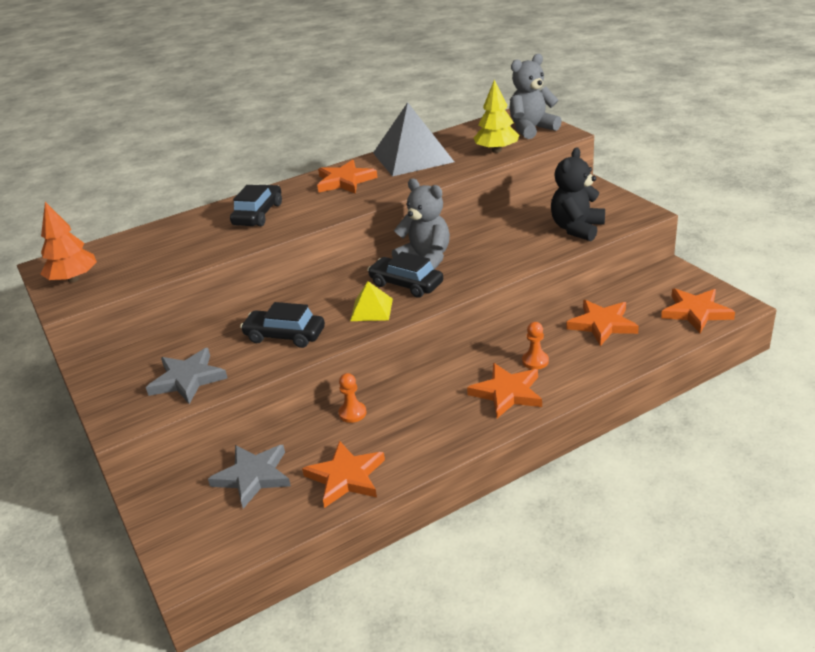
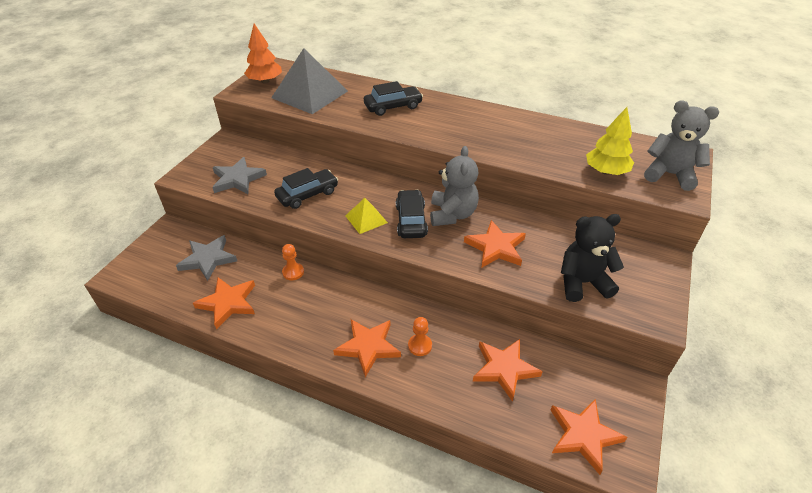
camera: 50 degrees right, 10 degrees up
black car [240,302,325,348] -> black car turned 75 degrees clockwise [274,168,338,209]
orange star [317,160,378,194] -> orange star moved to [464,220,526,267]
grey pyramid [373,102,454,177] -> grey pyramid moved to [271,48,348,114]

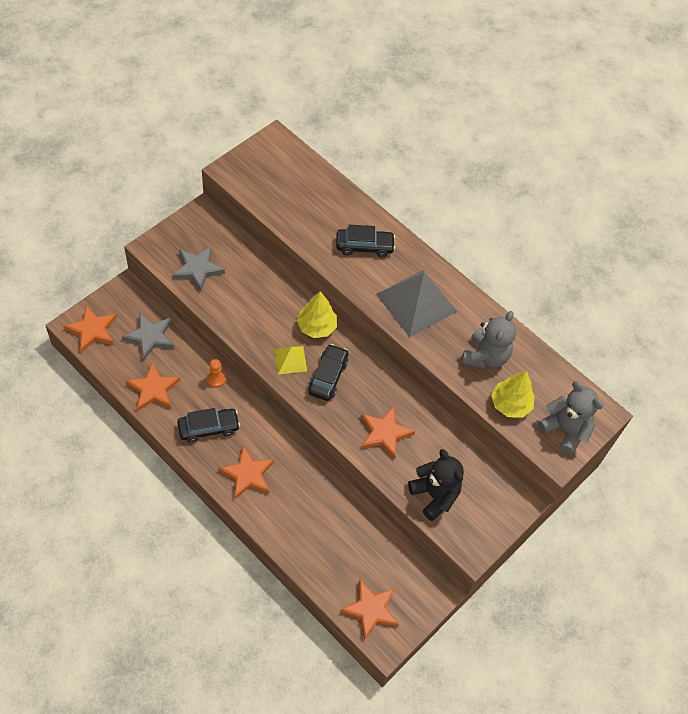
camera: 15 degrees right, 15 degrees up
orange tree [244,23,282,83] -> none
grey pyramid [271,48,348,114] -> grey pyramid moved to [376,270,458,337]
black car [274,168,338,209] -> black car moved to [177,408,240,443]
orange pawn [408,317,432,356] -> none
grey teddy bear [430,146,479,226] -> grey teddy bear moved to [462,311,516,368]
orange star [473,339,543,402] -> orange star moved to [64,305,117,353]
black teddy bear [561,214,624,302] -> black teddy bear turned 45 degrees clockwise [408,449,464,521]
none -> yellow tree [297,291,337,338]

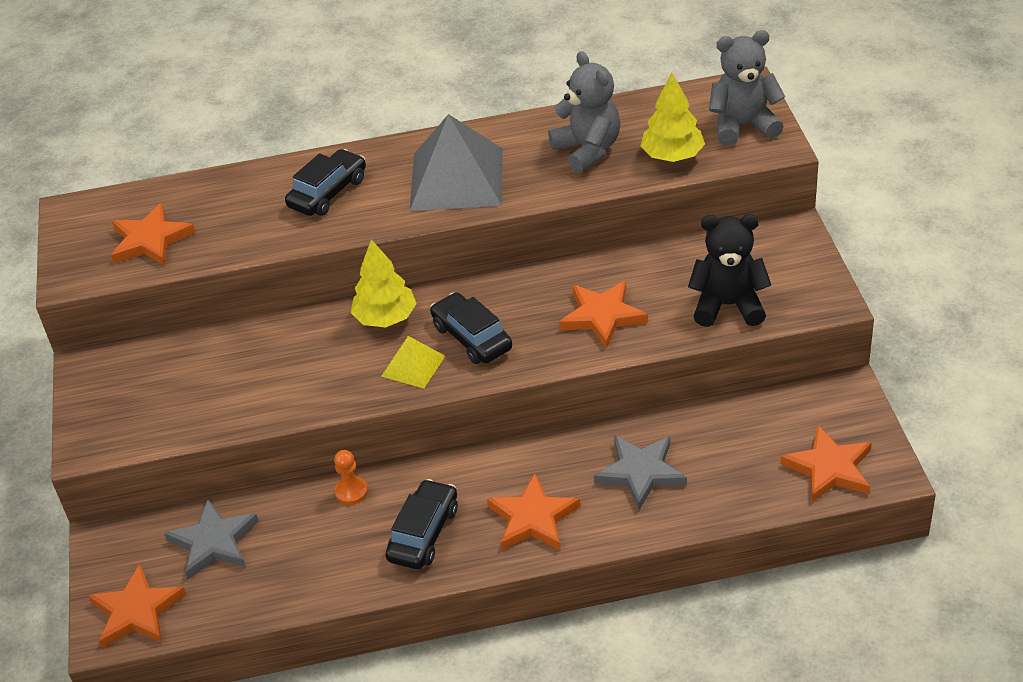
camera: 45 degrees left, 15 degrees down
orange star [126,362,180,411] -> orange star moved to [111,203,195,266]
grey star [172,246,225,292] -> grey star moved to [594,435,687,510]

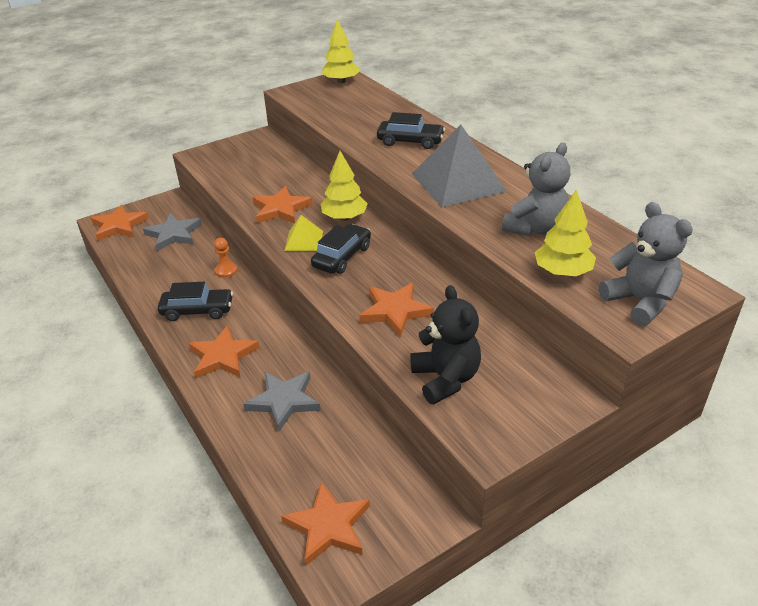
camera: 65 degrees right, 5 degrees down
orange star [111,203,195,266] -> orange star moved to [252,186,313,224]
none -> yellow tree [321,19,360,83]

